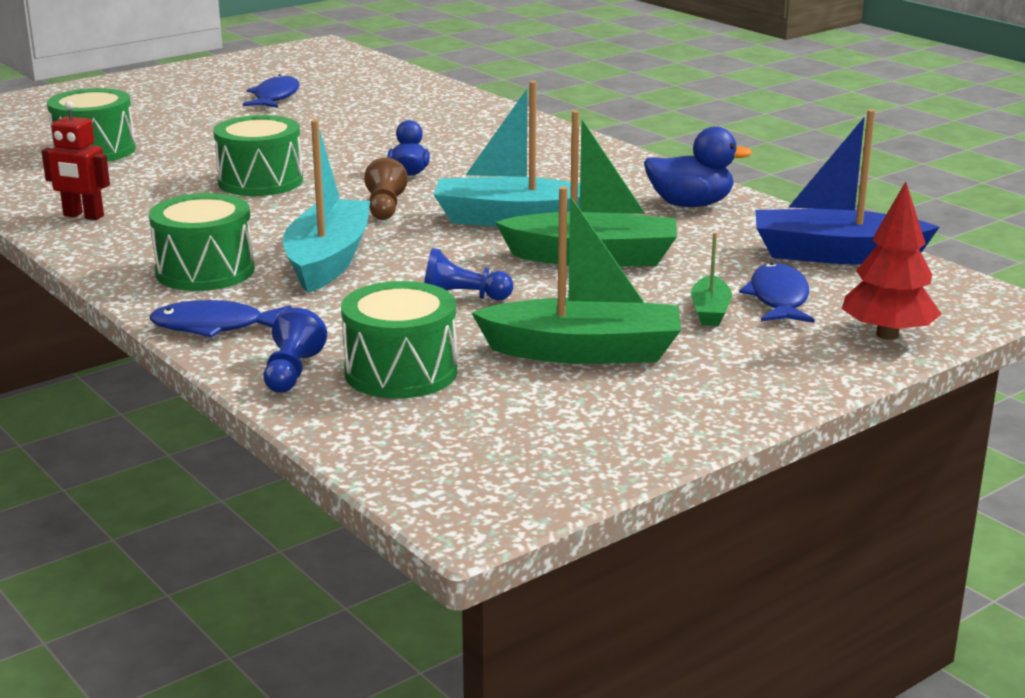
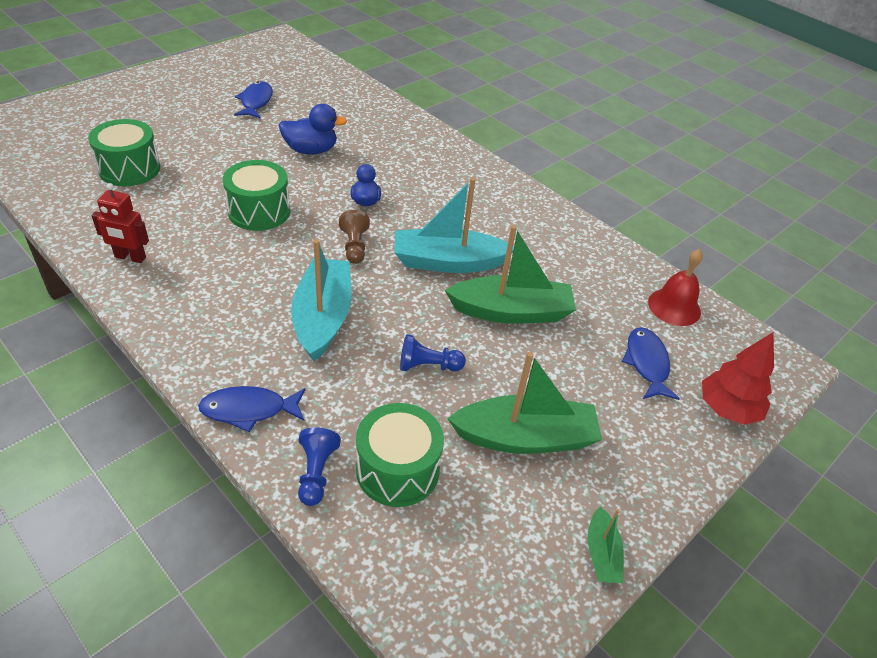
camera: 10 degrees left, 20 degrees up
green drum [149,193,255,291] -> none
blue duck [644,126,753,207] -> blue duck moved to [279,104,347,155]
green boat [691,232,732,326] -> green boat moved to [588,506,624,583]
blue boat [756,109,939,265] -> red bell [648,249,703,326]

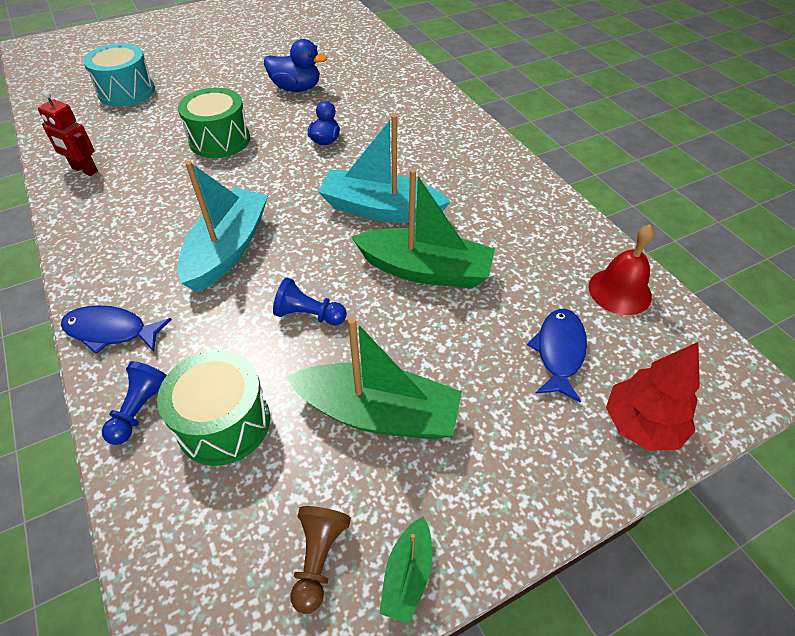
camera: 20 degrees right, 5 degrees up
green drum [88,119,160,186] -> turquoise drum [83,43,155,107]
blue fish [234,81,273,119] -> none
brown pawn [339,210,370,264] -> brown pawn moved to [291,506,351,614]

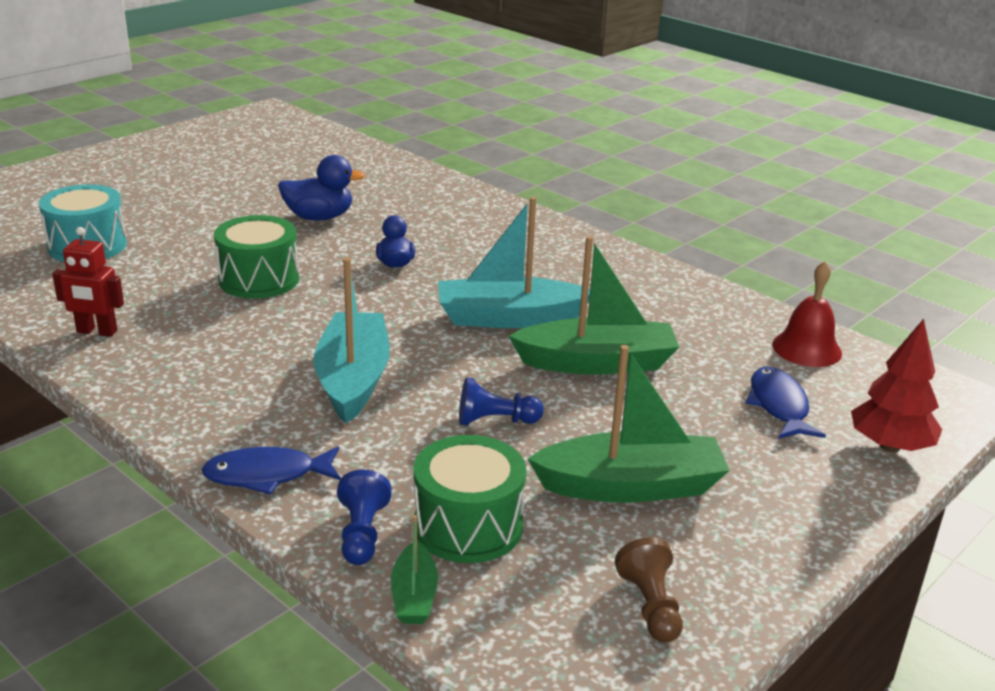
camera: 20 degrees left, 20 degrees down
green boat [379,517,432,624] -> green boat moved to [391,515,438,624]

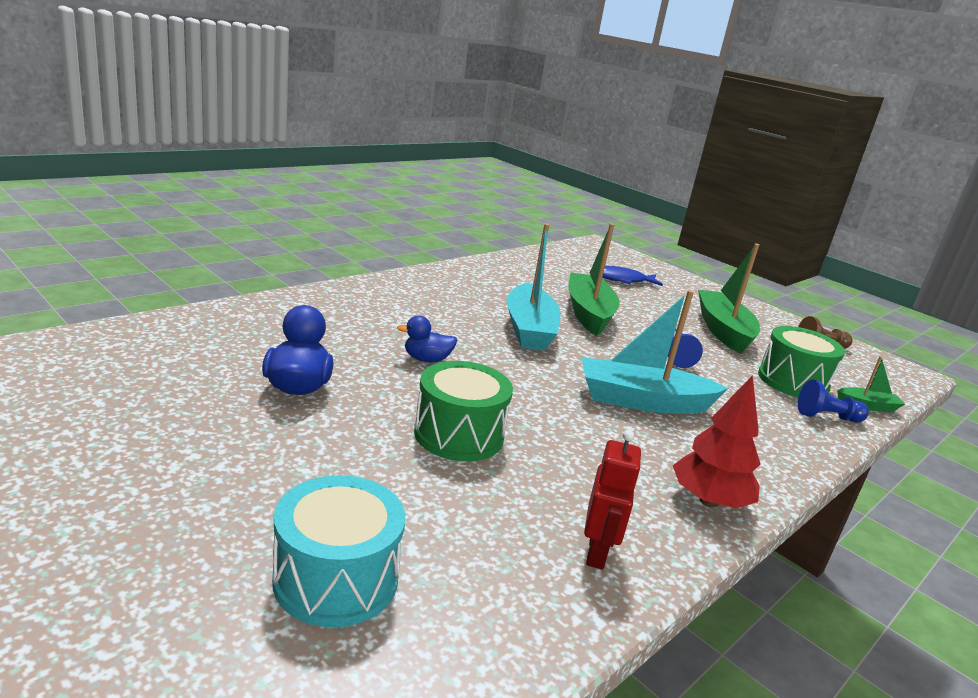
camera: 90 degrees left, 5 degrees down
blue fish [201,447,341,495] -> none
red bell [772,261,842,367] -> none
red tree [851,319,942,452] -> red tree moved to [673,375,760,508]

